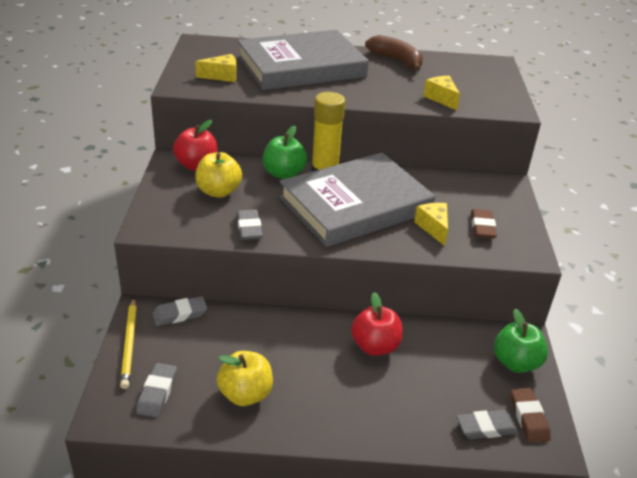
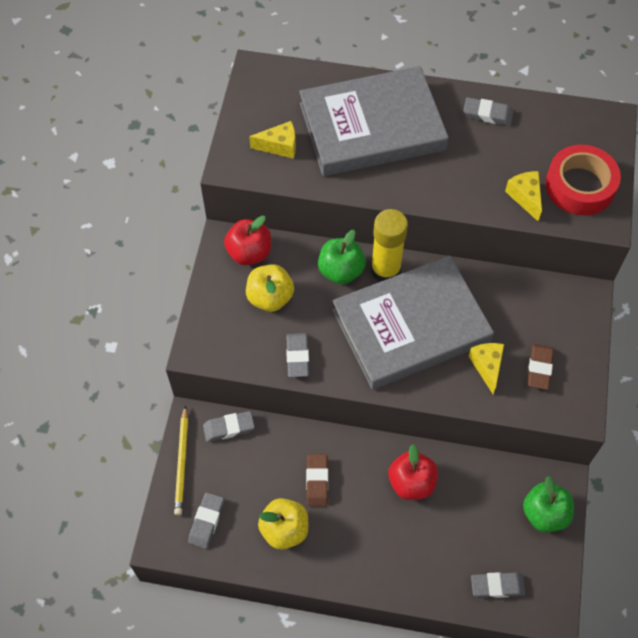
camera: 10 degrees right, 25 degrees up
brown banana [365,35,423,71] -> grey eraser [463,97,513,126]
brown eraser [511,388,551,443] -> brown eraser moved to [306,454,328,506]
none -> red tape [545,145,621,215]

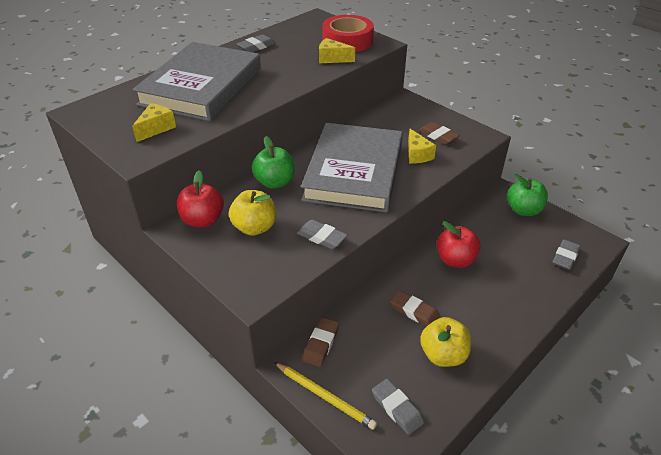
camera: 55 degrees left, 20 degrees down
grey eraser [203,411,255,442] -> brown eraser [302,317,339,367]
yellow glue stick [371,209,408,282] -> none
yellow cheese [469,343,504,394] -> yellow cheese turned 135 degrees counterclockwise [408,129,436,164]

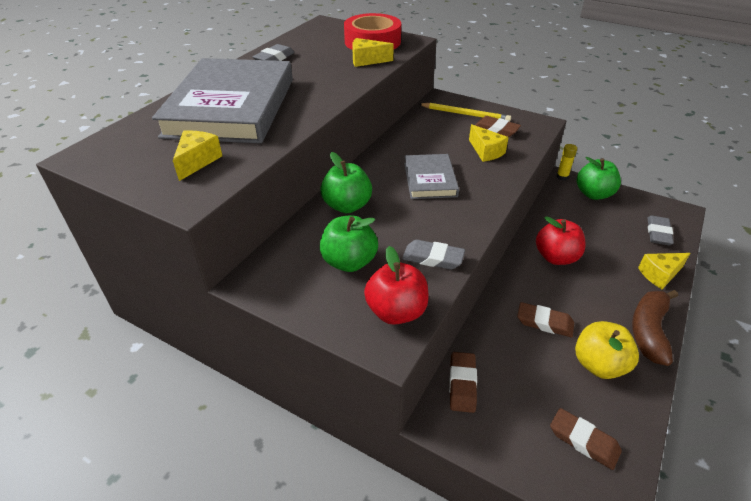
camera: 15 degrees left, 0 degrees up
red apple [177,170,224,227] -> red apple moved to [364,246,429,325]
yellow apple [229,190,276,236] -> green apple [320,215,378,272]
yellow pencil [274,362,377,430] -> yellow pencil moved to [419,103,511,122]
grey book [301,123,403,212] -> grey book [404,154,459,199], size x0.49
grey eraser [372,379,424,435] -> brown eraser [550,408,622,470]
none -> yellow glue stick [556,144,577,180]
none -> brown banana [632,290,678,366]
none -> yellow cheese [638,253,690,289]

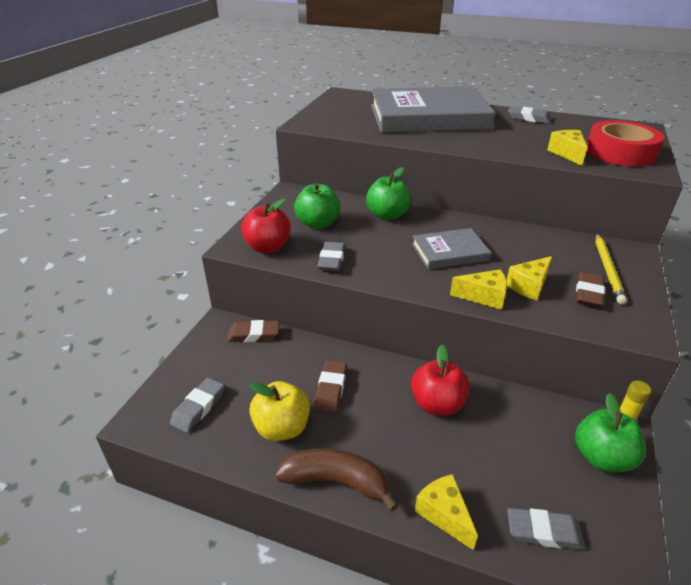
camera: 80 degrees right, 5 degrees down
yellow cheese [173,130,222,181] -> yellow cheese moved to [450,269,507,310]
brown eraser [550,408,622,470] -> grey eraser [170,378,224,433]

